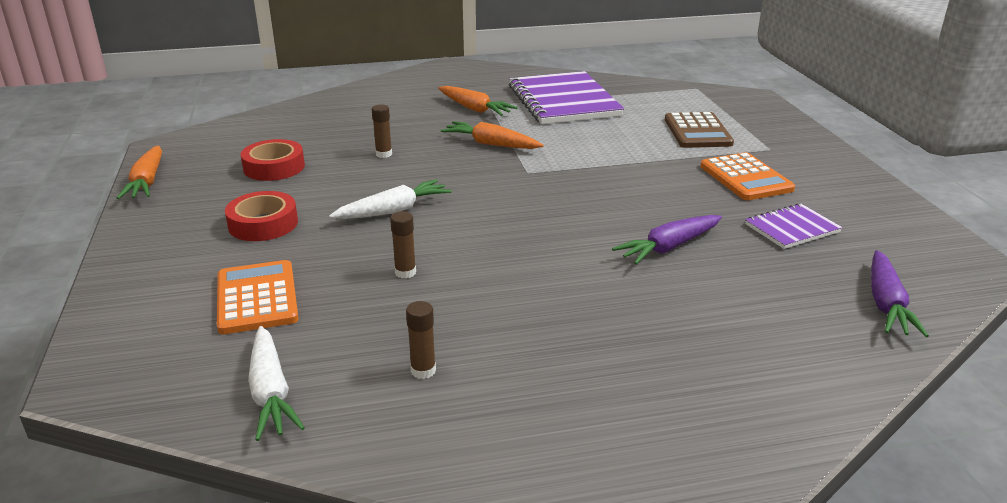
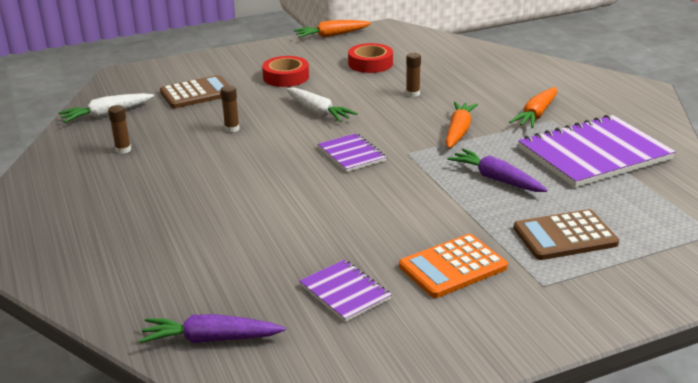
camera: 80 degrees right, 0 degrees up
orange calculator [217,260,299,334] -> brown calculator [160,75,229,108]
purple carrot [612,215,722,264] -> purple carrot moved to [447,149,548,192]
none -> purple notebook [318,133,386,172]

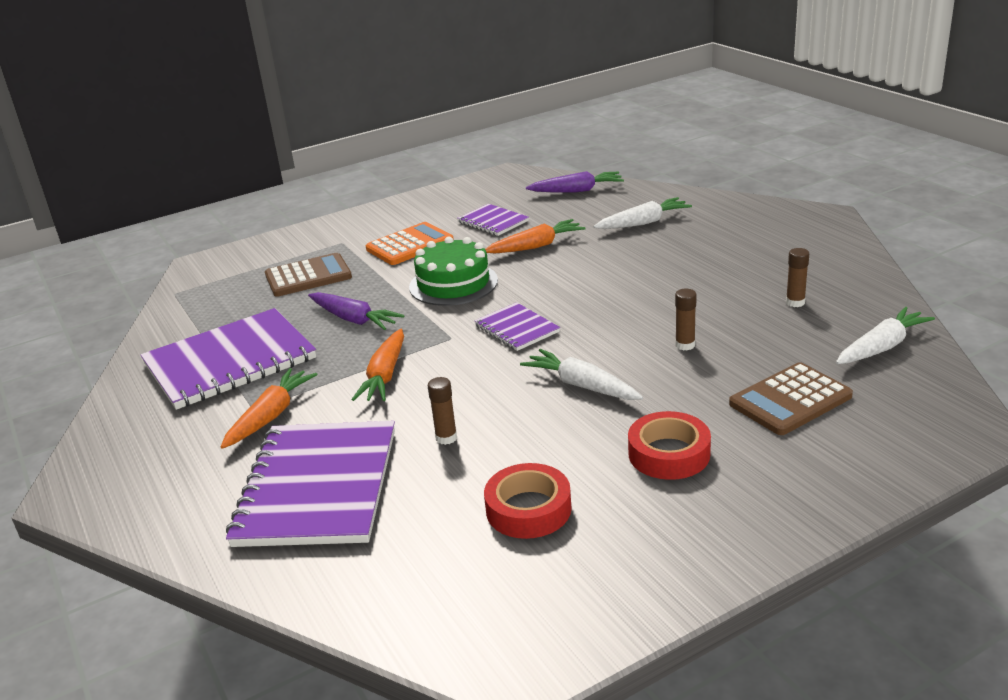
camera: 175 degrees right, 0 degrees up
orange carrot [293,20,371,38] -> orange carrot moved to [485,219,586,253]
none -> purple notebook [226,421,395,547]
none -> green cake [409,237,498,306]
none -> white carrot [593,197,692,229]

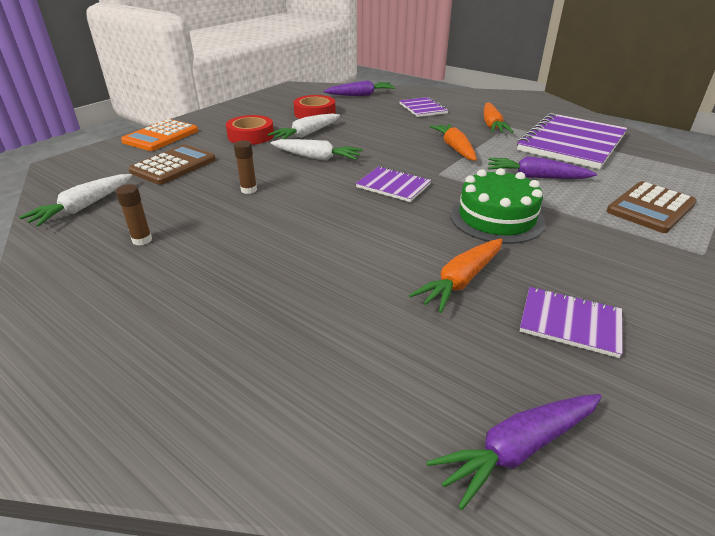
camera: 155 degrees right, 5 degrees up
purple notebook [226,421,395,547] -> purple notebook [399,97,449,117], size x0.50
orange calculator [366,222,454,265] -> orange calculator moved to [121,119,198,151]
brown glue stick [428,377,457,445] -> none
white carrot [593,197,692,229] -> white carrot moved to [268,113,340,139]
none -> purple carrot [323,80,396,96]

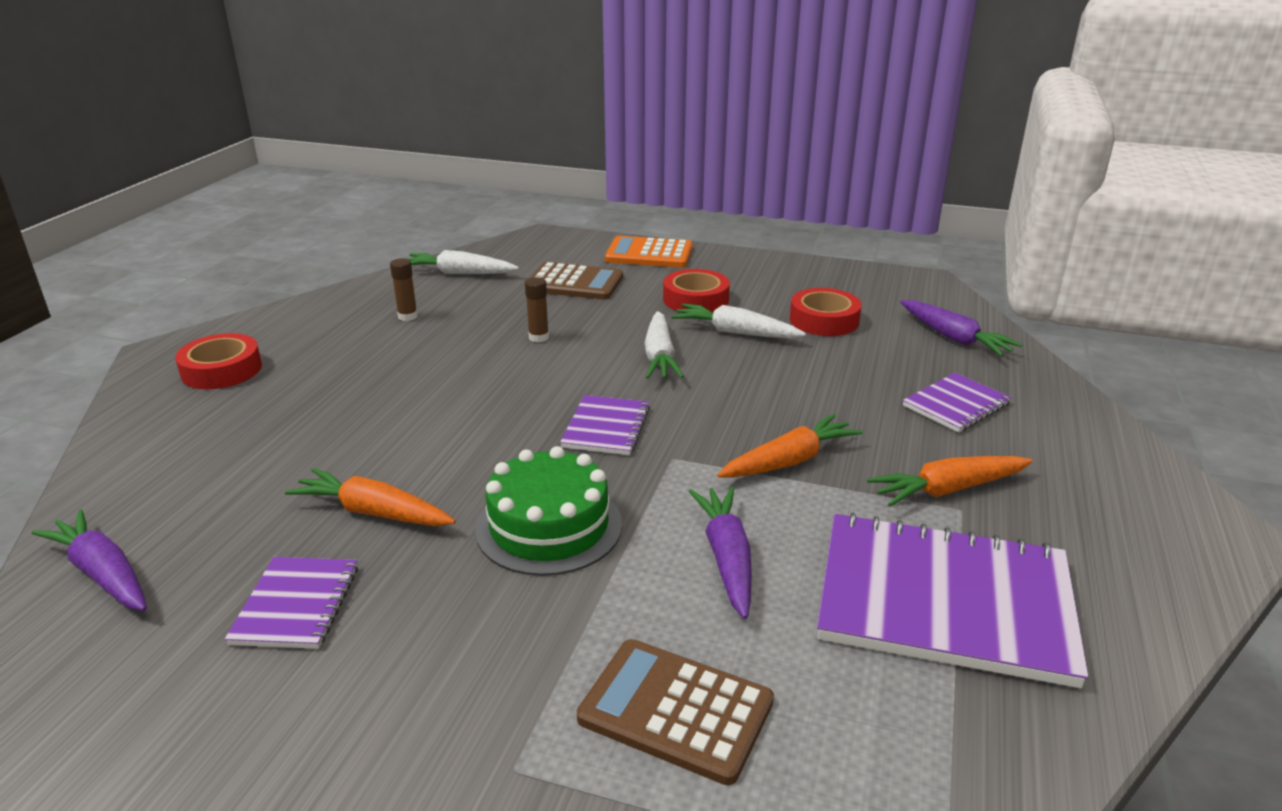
camera: 70 degrees right, 5 degrees down
none -> red tape [175,333,262,389]

